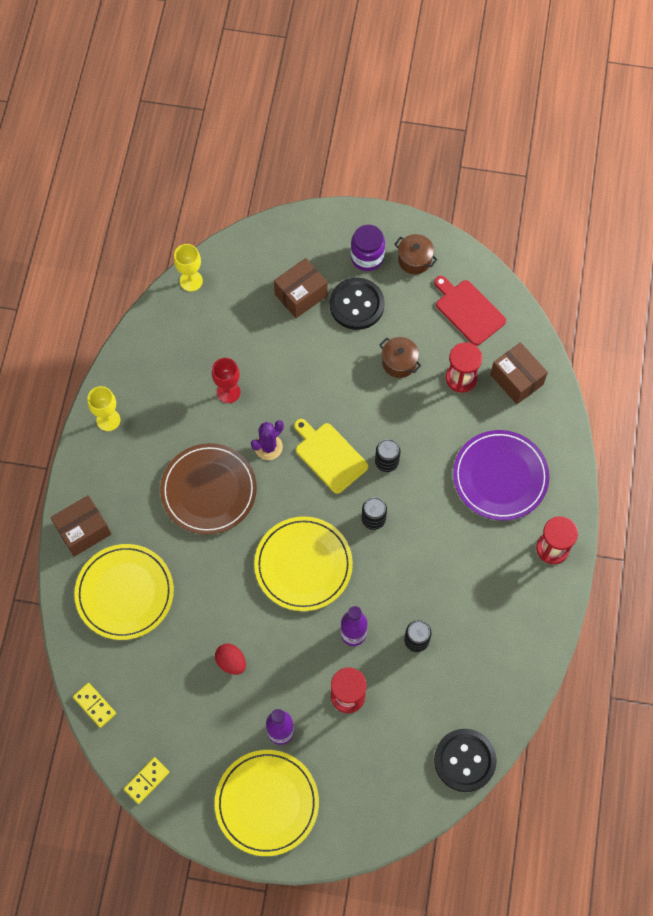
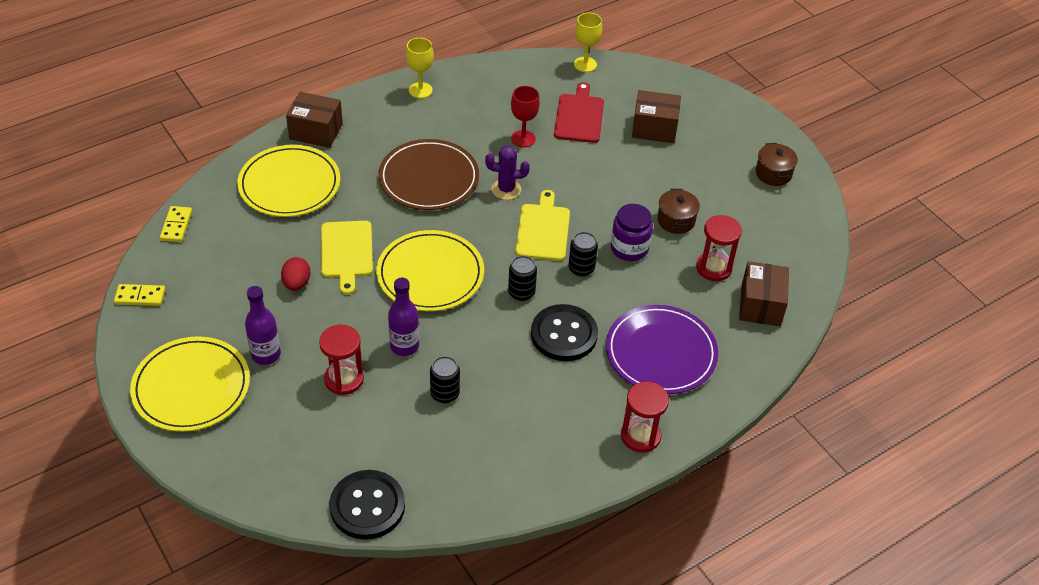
camera: 45 degrees right, 20 degrees down
black button [330,278,385,330] -> black button moved to [531,304,598,361]
purple jar [351,225,385,271] -> purple jar moved to [611,204,653,261]
red cutting board [434,276,506,346] -> red cutting board moved to [554,82,604,143]
none -> yellow cutting board [321,221,373,295]

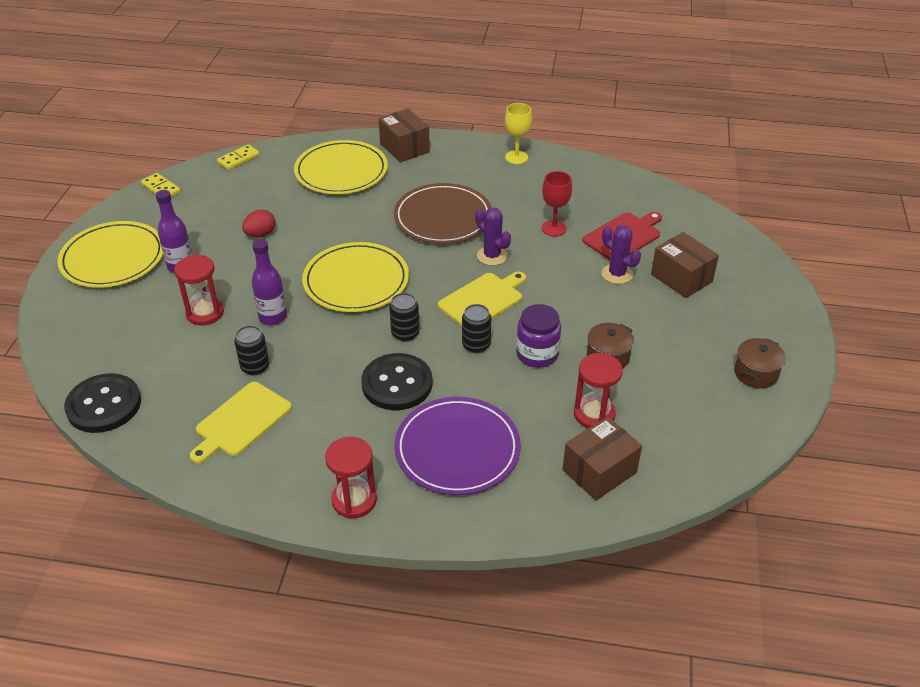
camera: 45 degrees right, 5 degrees down
yellow cutting board [321,221,373,295] -> yellow cutting board moved to [190,382,292,463]
yellow goblet [574,13,602,72] -> none
none -> purple cactus [602,225,641,284]

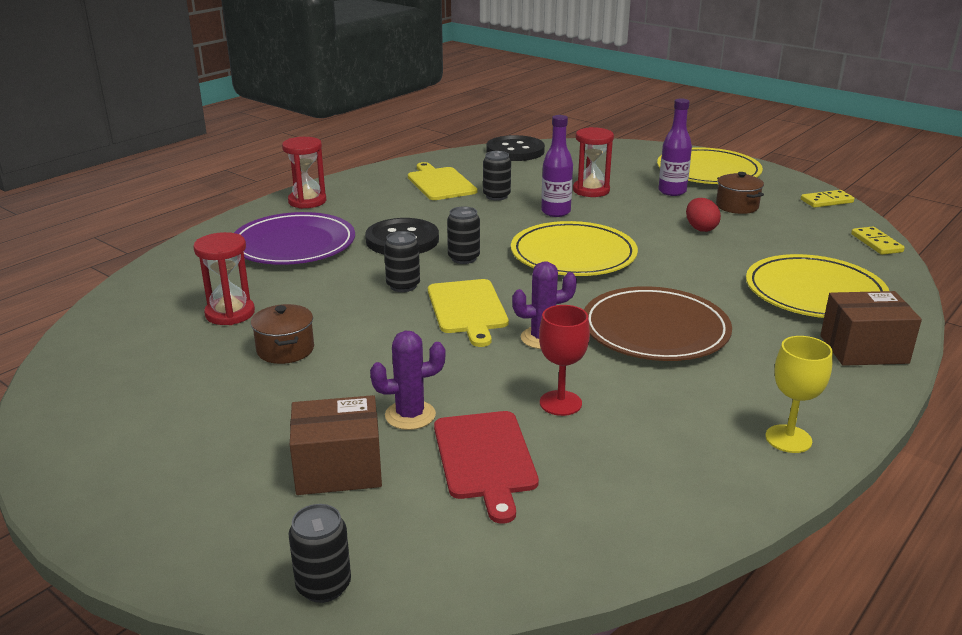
camera: 120 degrees right, 15 degrees down
purple jar [516,304,561,368] -> none
brown box [563,416,642,500] -> none
brown pot [734,338,786,389] -> brown pot moved to [716,172,764,214]
none -> black can [289,504,351,603]

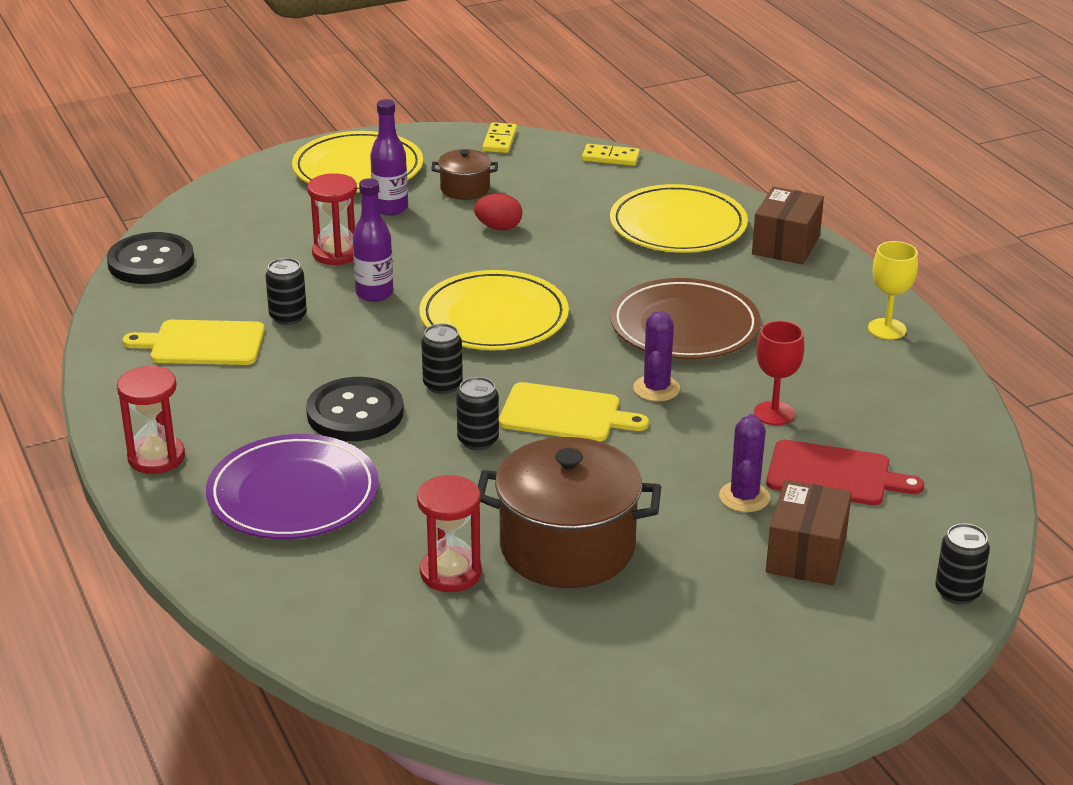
camera: 65 degrees left, 5 degrees up
brown pot [251,304,314,364] -> brown pot [478,437,661,588], size x2.04

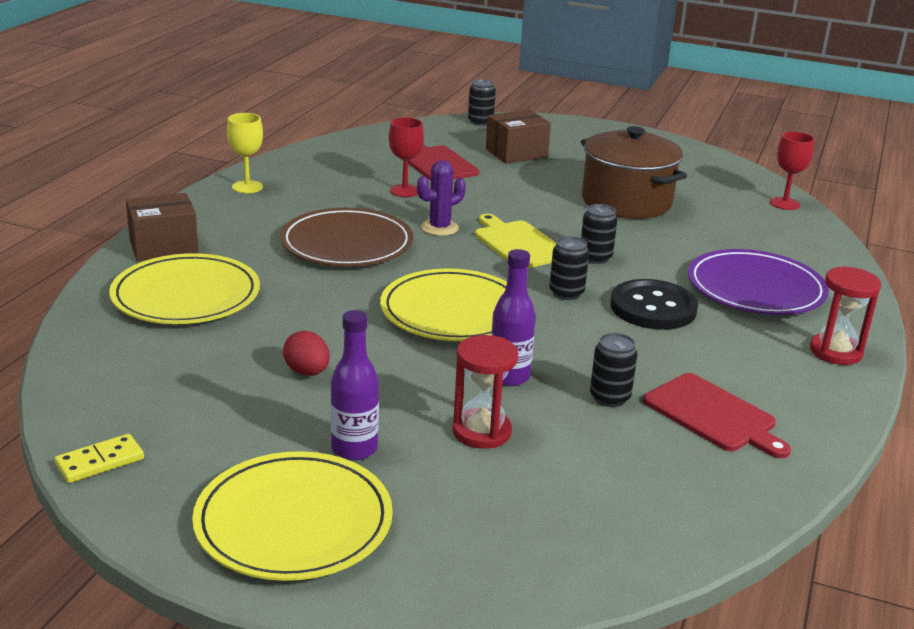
camera: 135 degrees left, 5 degrees down
black button [107,232,194,284] -> none
yellow cutting board [123,320,265,365] -> red cutting board [643,373,791,458]
red hourglass [417,475,482,592] -> none
brown pot [431,149,498,200] -> none
yellow domino [582,144,640,166] -> none
purple cactus [719,414,770,512] -> none
none -> red goblet [770,131,815,210]

